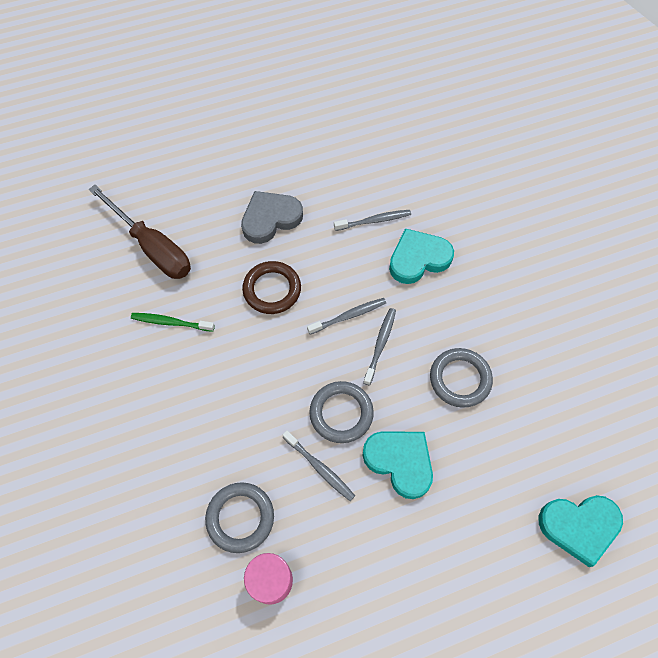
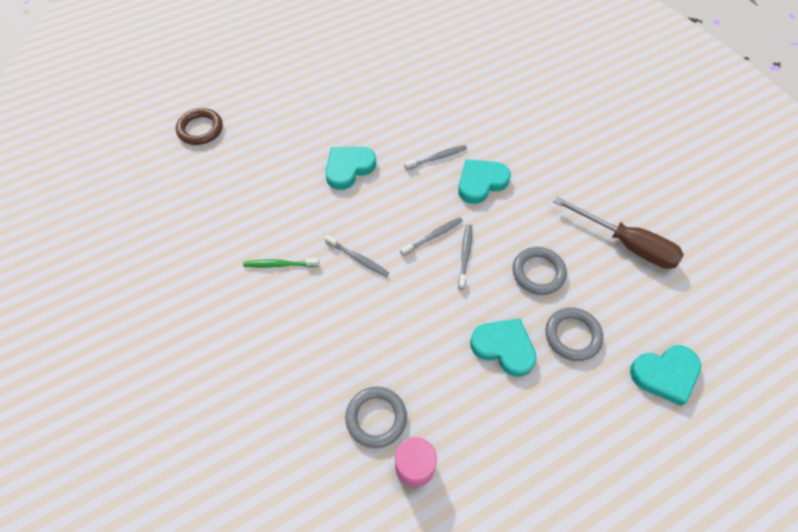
camera: 10 degrees left, 5 degrees down
brown screwdriver [89,185,191,279] -> brown screwdriver moved to [553,196,684,269]
grey heart [241,191,303,244] -> turquoise heart [325,147,376,190]
brown ring [242,261,301,314] -> brown ring moved to [176,108,223,145]
grey toothbrush [282,430,355,501] -> grey toothbrush moved to [325,235,389,277]
grey ring [309,381,374,443] -> grey ring moved to [546,307,603,361]

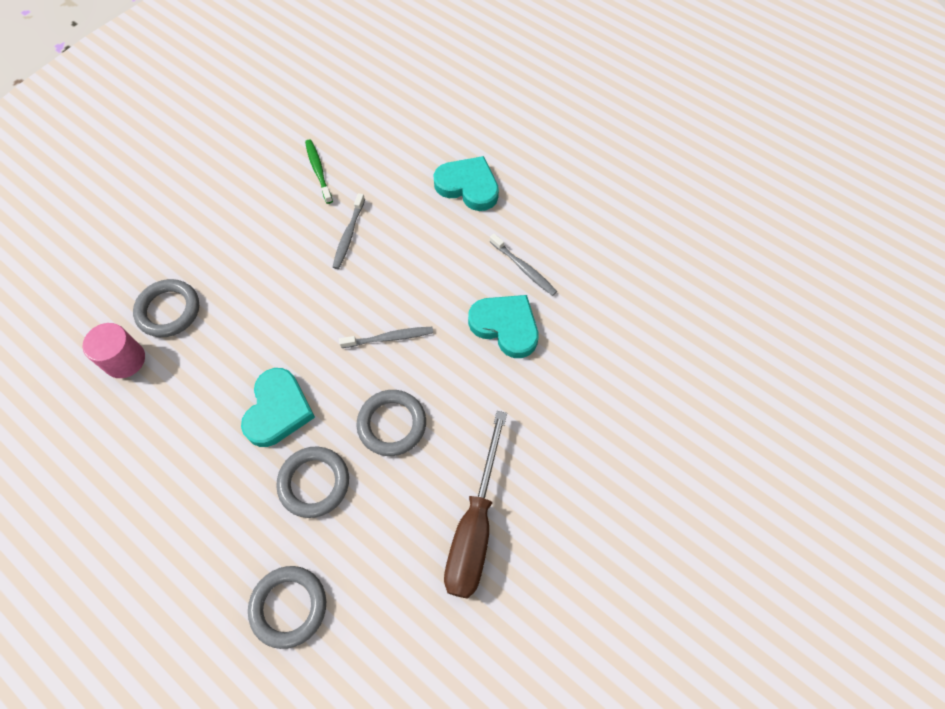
camera: 70 degrees right, 5 degrees up
brown ring [176,108,223,145] -> none
grey toothbrush [400,217,463,256] -> none
turquoise heart [630,345,701,406] -> grey ring [248,566,326,649]

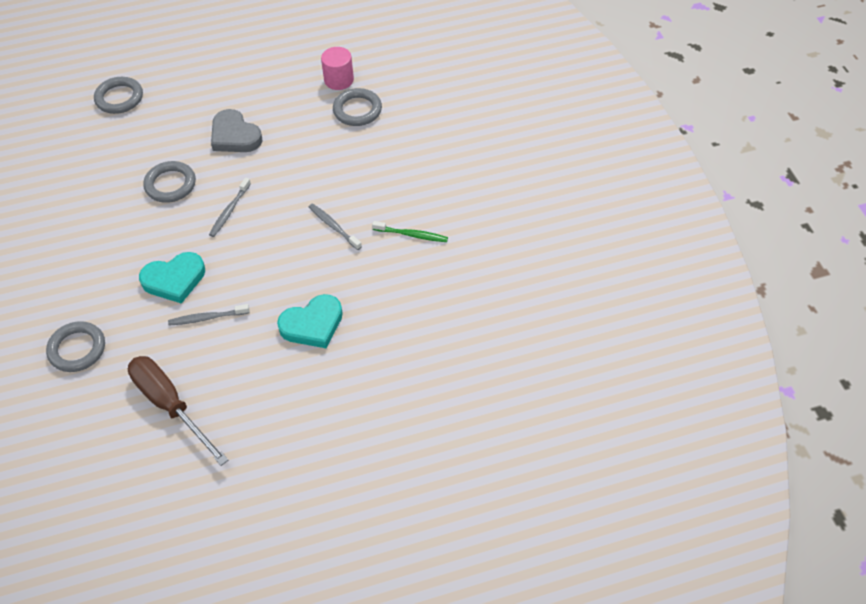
camera: 125 degrees right, 10 degrees down
turquoise heart [241,368,315,447] -> grey heart [211,109,262,152]
grey ring [276,446,349,518] -> grey ring moved to [46,321,105,372]
brown screwdriver [444,411,507,599] -> brown screwdriver moved to [128,356,228,466]

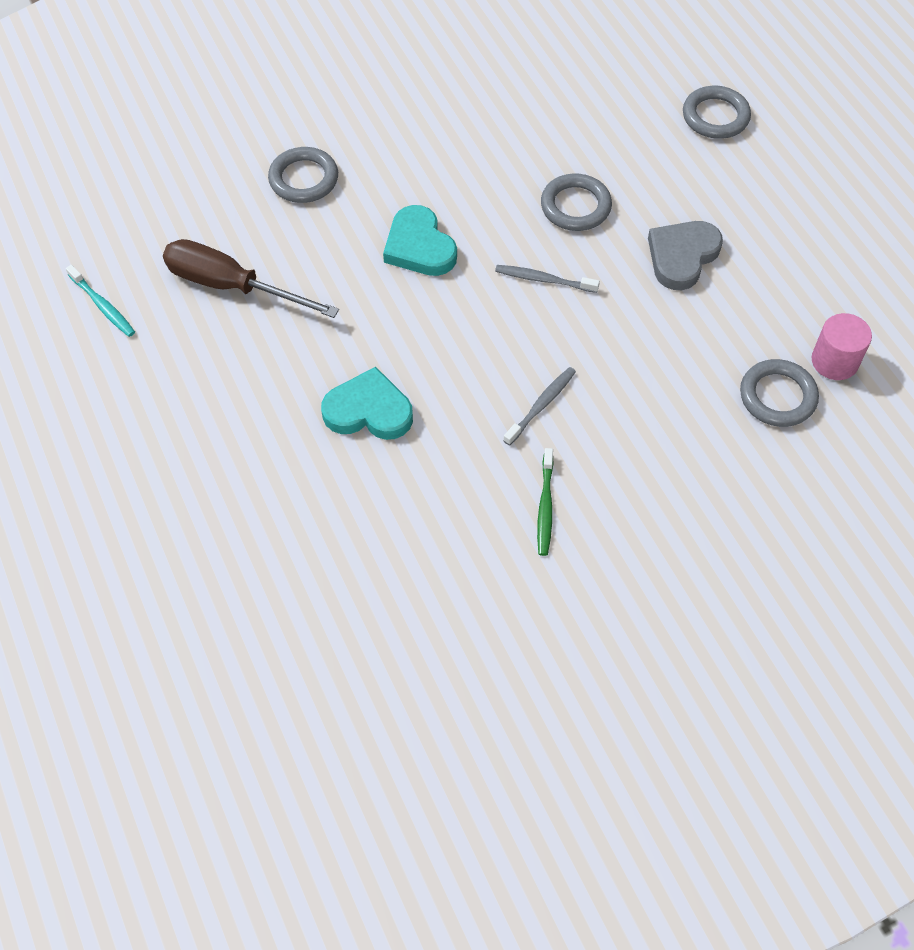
camera: 80 degrees right, 5 degrees up
brown screwdriver [128,356,228,466] -> brown screwdriver turned 105 degrees counterclockwise [163,239,339,318]
grey toothbrush [168,304,250,326] -> none
turquoise heart [277,294,343,348] -> turquoise heart turned 135 degrees clockwise [321,367,413,440]
none -> turquoise toothbrush [66,265,135,337]

